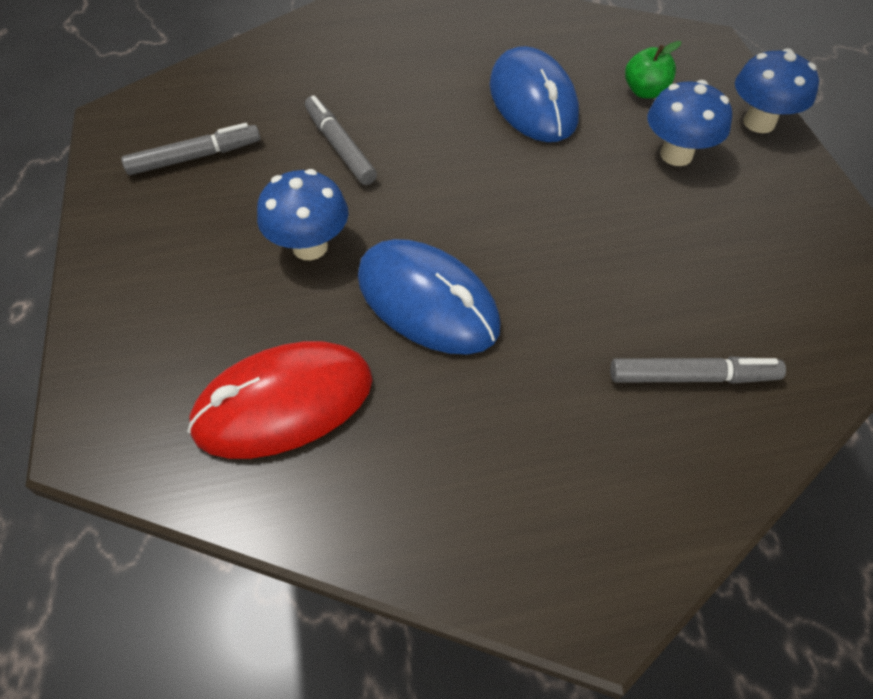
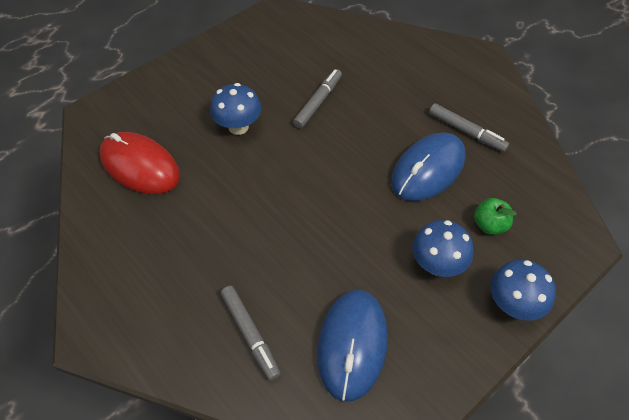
camera: 60 degrees right, 0 degrees up
grey marker [121,123,260,175] -> grey marker moved to [429,103,509,152]
blue mouse [358,239,501,355] -> blue mouse moved to [317,290,388,402]

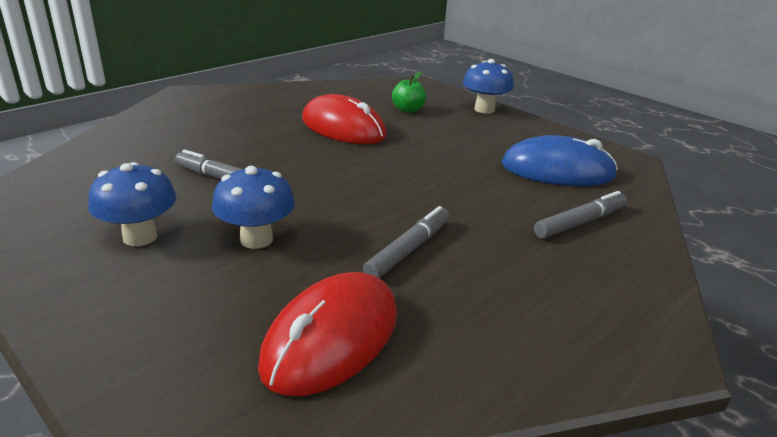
camera: 95 degrees left, 25 degrees down
blue mouse [391,132,466,201] -> red mouse [302,94,387,144]
blue mushroom [412,220,473,277] -> blue mushroom moved to [88,162,176,246]
grey marker [429,103,509,152] -> grey marker moved to [363,206,450,278]

